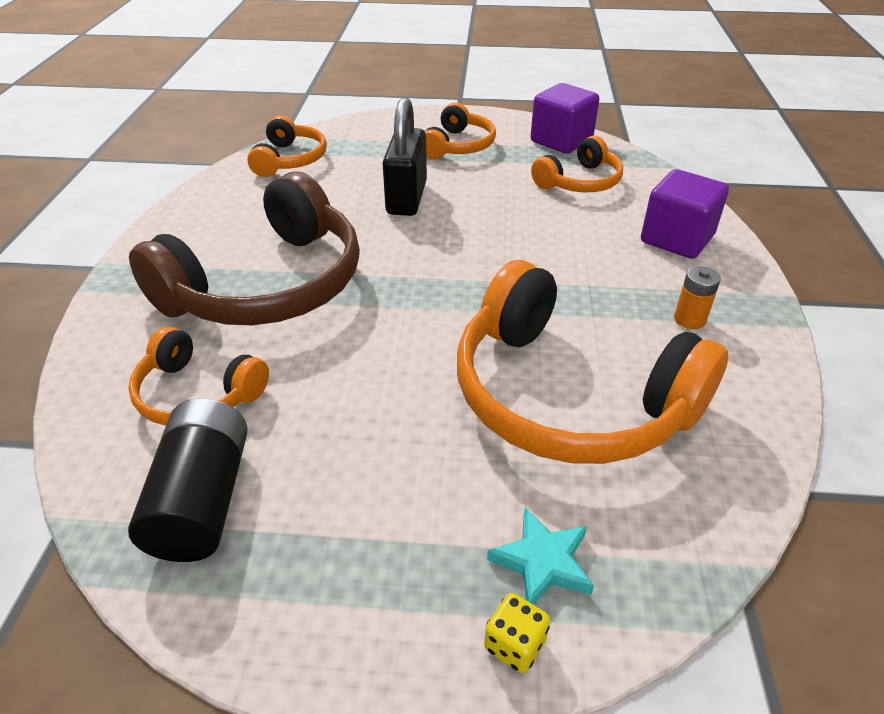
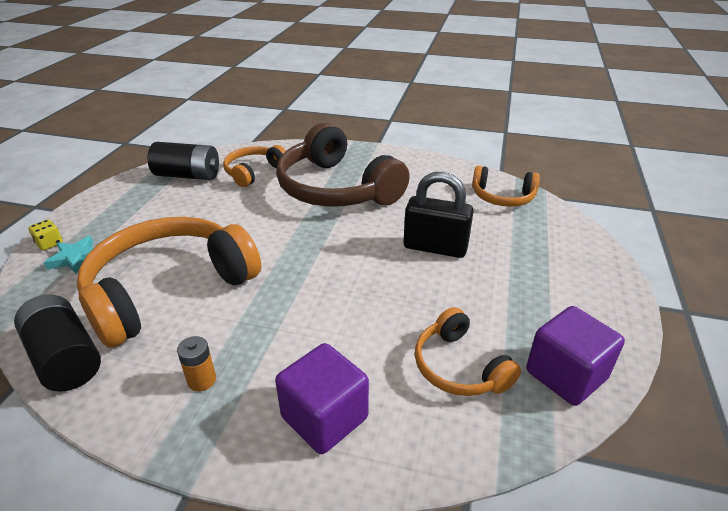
camera: 100 degrees right, 5 degrees down
orange headphones [425,103,496,159] -> none
none -> black battery [14,294,101,392]

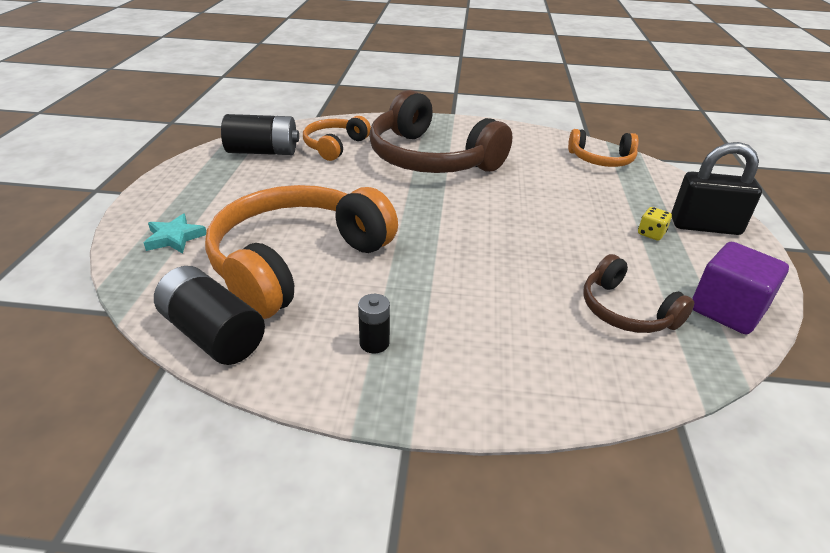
camera: 10 degrees left, 0 degrees up
yellow dice [28,220,63,251] -> yellow dice moved to [638,207,672,240]
orange battery [177,336,216,391] -> black battery [358,294,390,354]
purple cube [275,343,369,454] -> none
black padlock [403,172,474,258] -> black padlock moved to [671,142,762,235]
orange headphones [415,307,521,396] -> brown headphones [583,254,694,333]

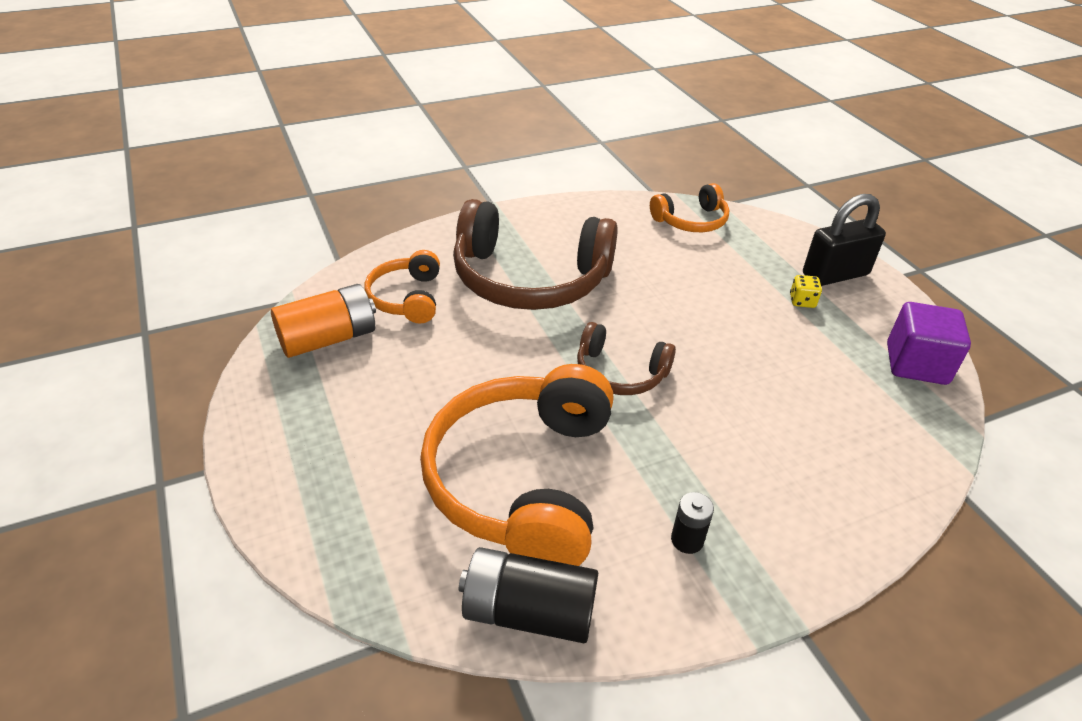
camera: 30 degrees left, 5 degrees up
turquoise star [144,214,206,254] -> none
black battery [221,114,299,155] -> orange battery [271,284,376,358]
brown headphones [583,254,694,333] -> brown headphones moved to [577,322,676,395]

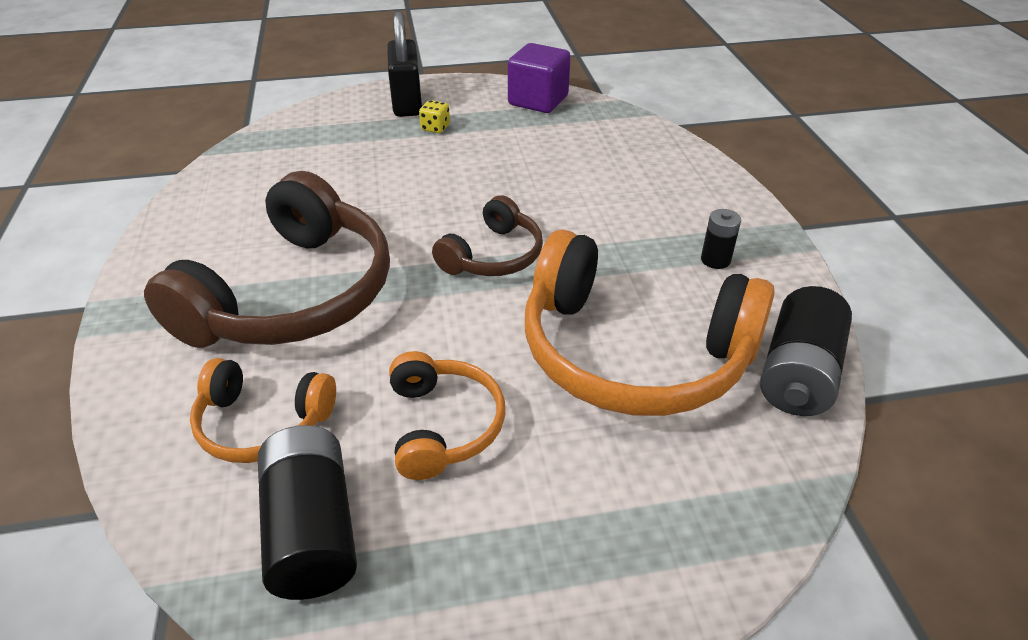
camera: 75 degrees left, 0 degrees up
orange battery [271,284,376,358] -> black battery [258,425,357,600]
orange headphones [650,183,729,232] -> orange headphones moved to [389,351,505,480]

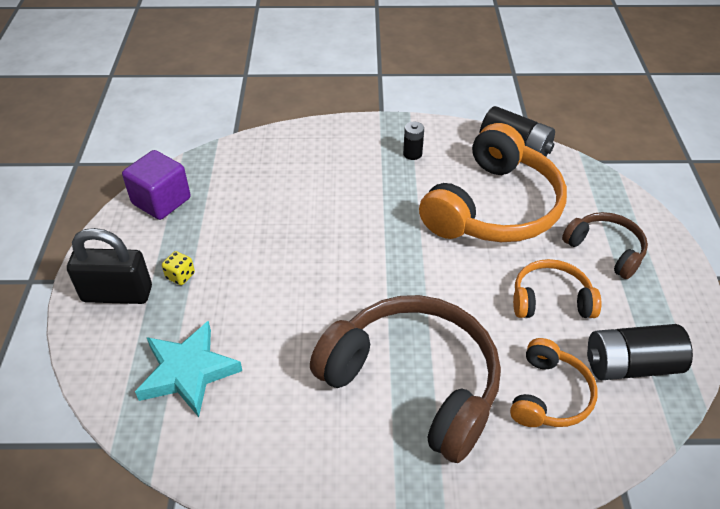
camera: 80 degrees left, 5 degrees up
brown headphones [432,195,543,276] -> brown headphones moved to [562,212,648,279]
none -> turquoise star [135,321,242,417]

